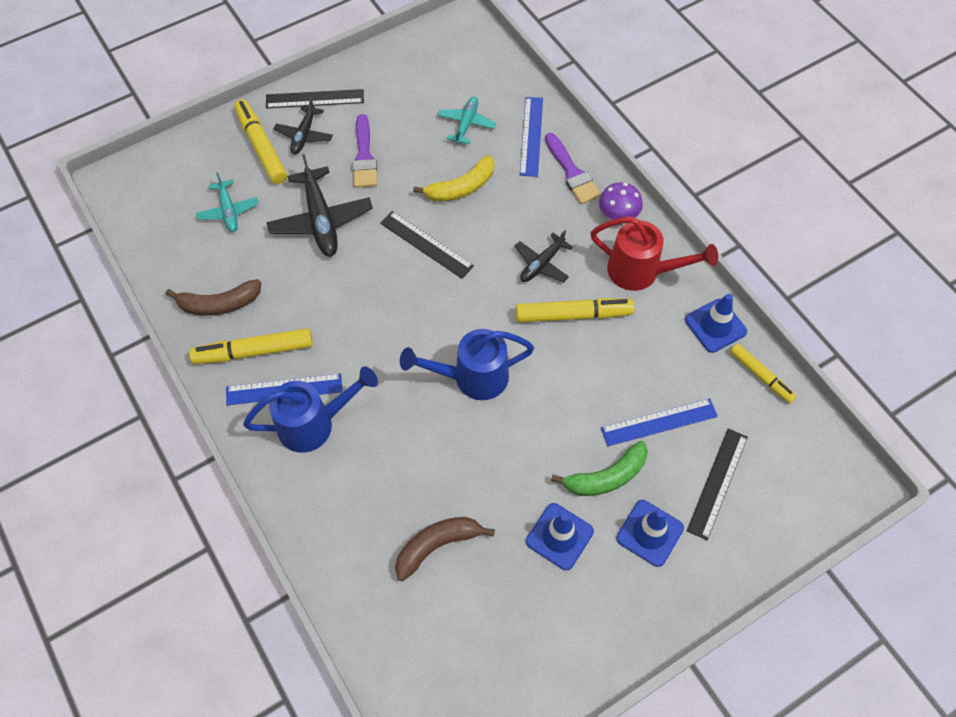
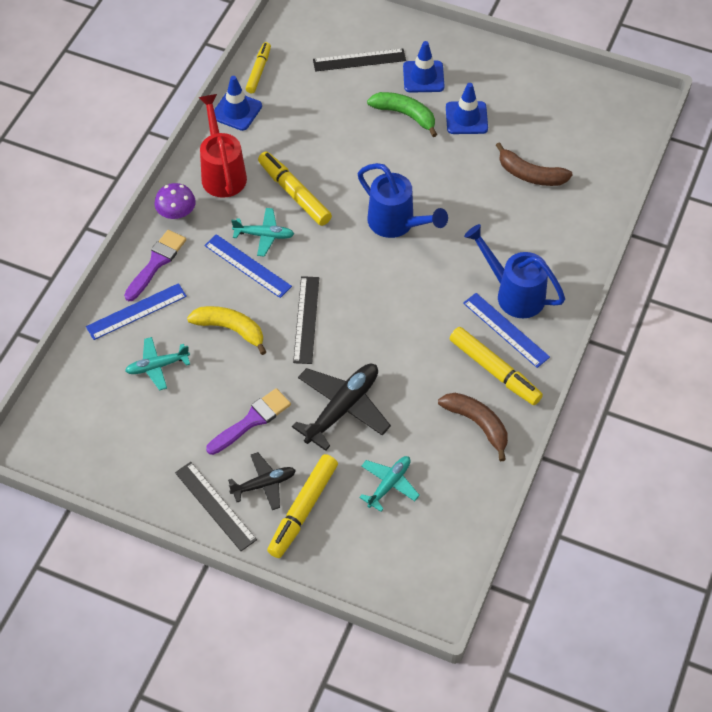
camera: 125 degrees left, 5 degrees down
black plane [515,230,573,282] -> turquoise plane [231,208,294,257]
blue ruler [601,398,718,446] -> blue ruler moved to [204,234,292,298]

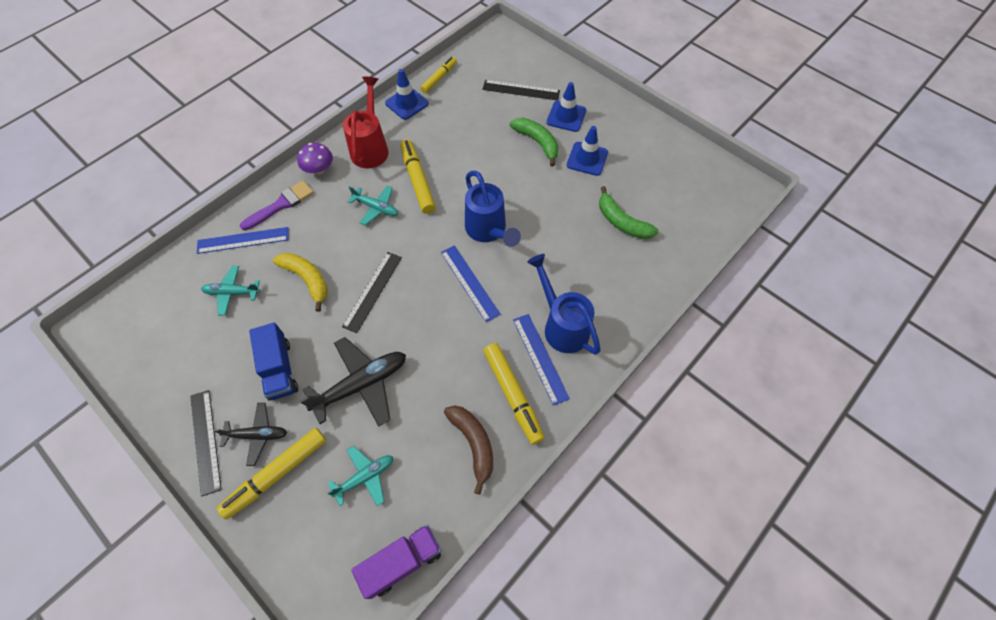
camera: 20 degrees right, 5 degrees up
blue ruler [204,234,292,298] -> blue ruler moved to [441,245,501,322]
purple brush [206,388,291,455] -> blue truck [249,323,298,401]
brown banana [496,142,573,186] -> green banana [599,186,659,239]
none -> purple truck [351,525,442,599]

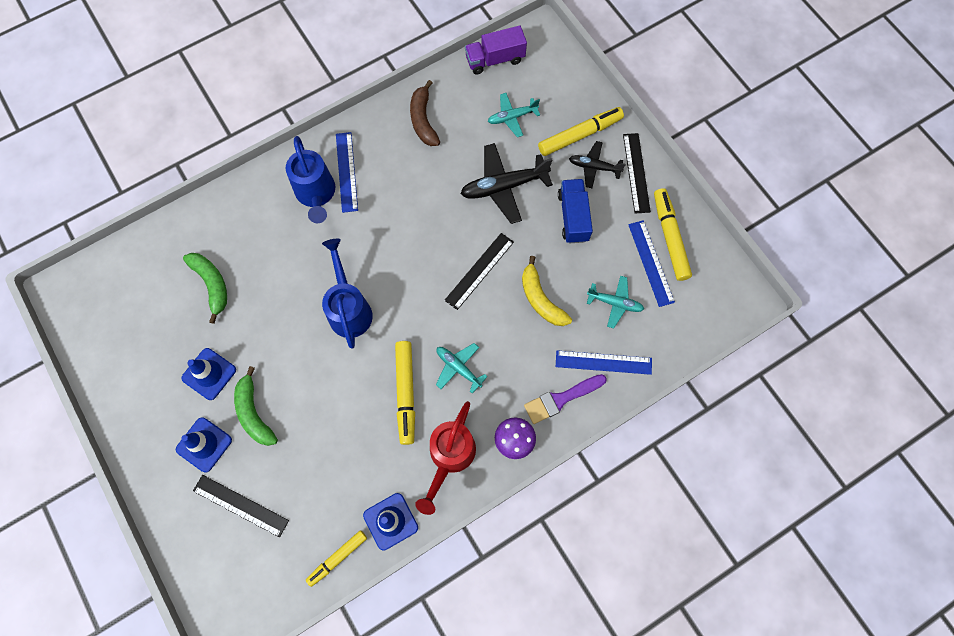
camera: 165 degrees left, 10 degrees up
blue ruler [441,245,501,322] -> blue ruler moved to [628,220,675,307]
yellow marker [483,343,545,445] -> yellow marker moved to [654,188,692,281]

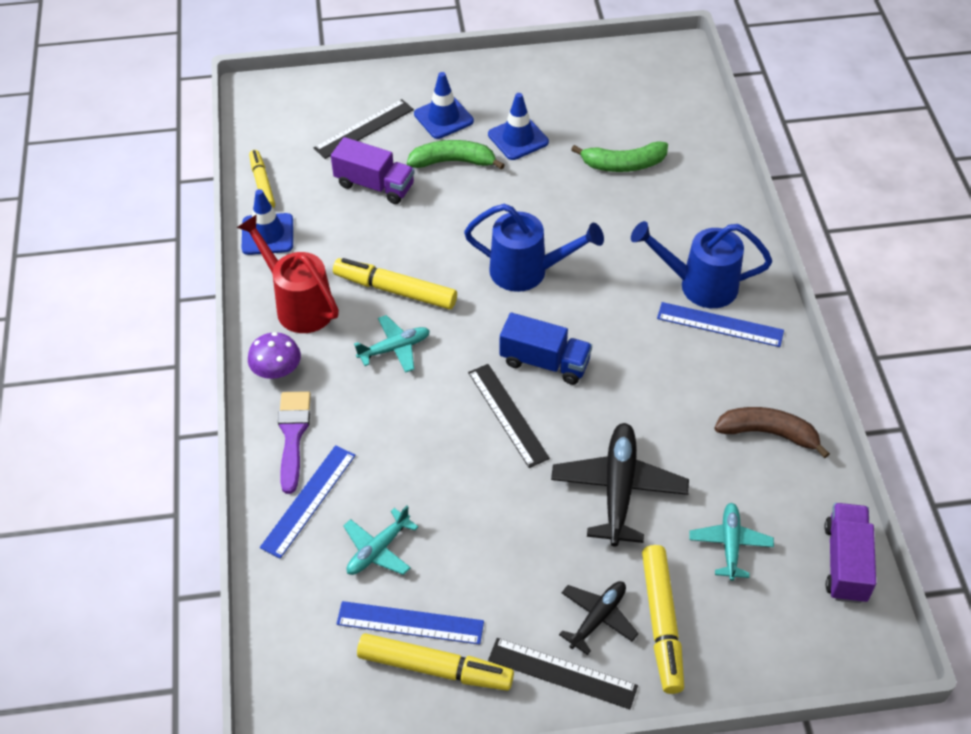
camera: 115 degrees right, 20 degrees down
yellow banana [522,256,572,326] -> none
blue truck [558,179,593,243] -> blue truck moved to [500,313,592,385]
none -> purple truck [331,137,415,204]

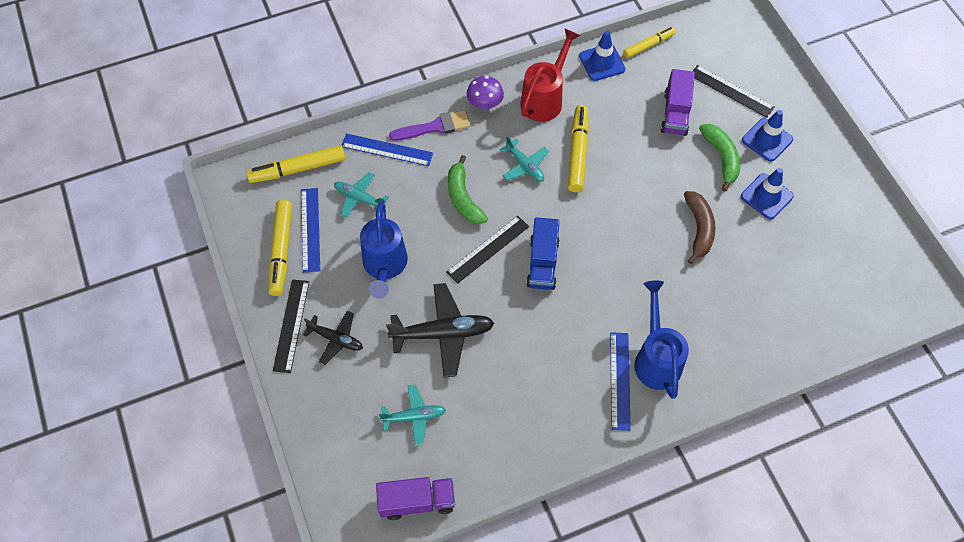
camera: 75 degrees right, 10 degrees up
blue watering can [464,204,604,292] -> blue watering can moved to [360,202,408,299]
green banana [571,141,668,172] -> green banana moved to [448,155,488,224]
yellow marker [642,545,684,694] -> yellow marker moved to [246,145,345,183]
brown banana [714,407,830,458] -> brown banana moved to [684,191,715,264]

